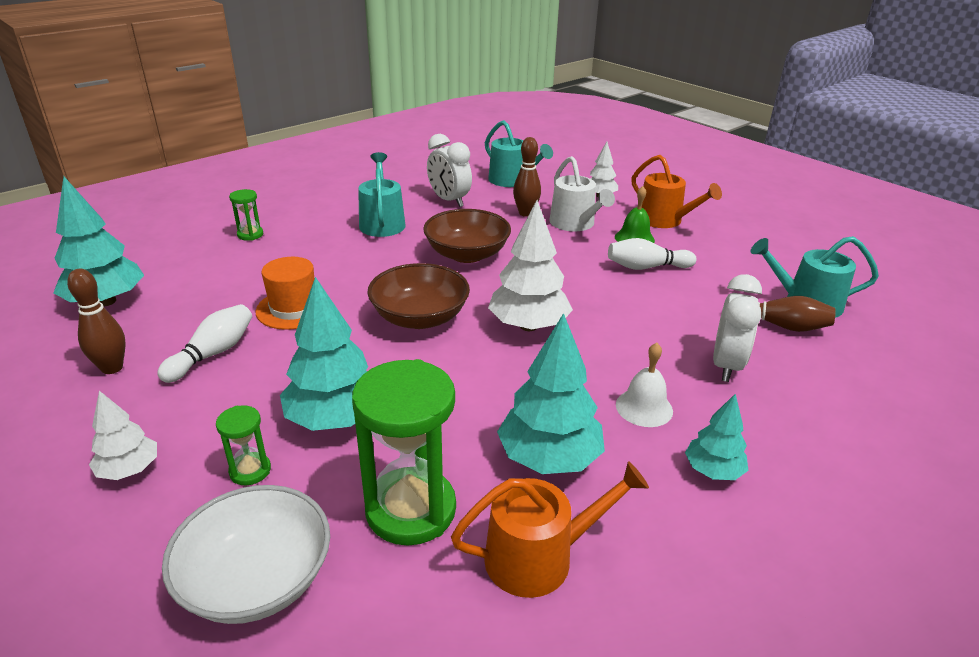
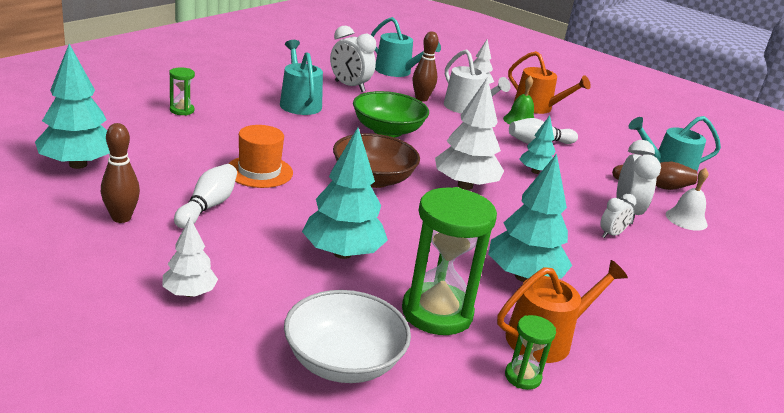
camera: 15 degrees left, 5 degrees down
green hourglass [216,405,271,485] -> green hourglass moved to [505,315,556,390]
brown bowl [423,209,511,263] -> green bowl [353,91,429,137]
white bell [616,343,673,427] -> white bell moved to [666,168,708,231]
turquoise tree [685,393,748,480] -> turquoise tree moved to [519,115,556,174]
none -> white clock [600,194,636,238]

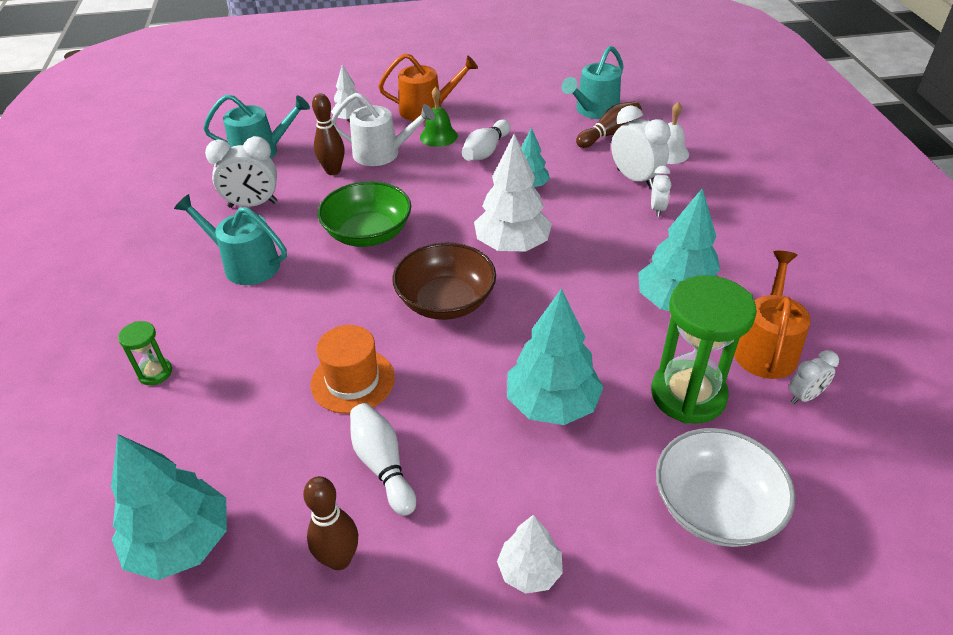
camera: 40 degrees left, 15 degrees up
green hourglass [505,315,556,390] -> white clock [789,350,839,404]

